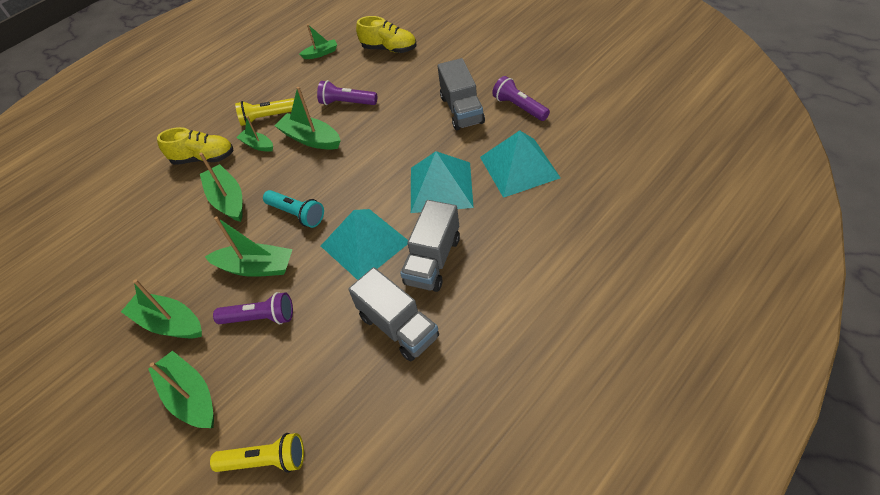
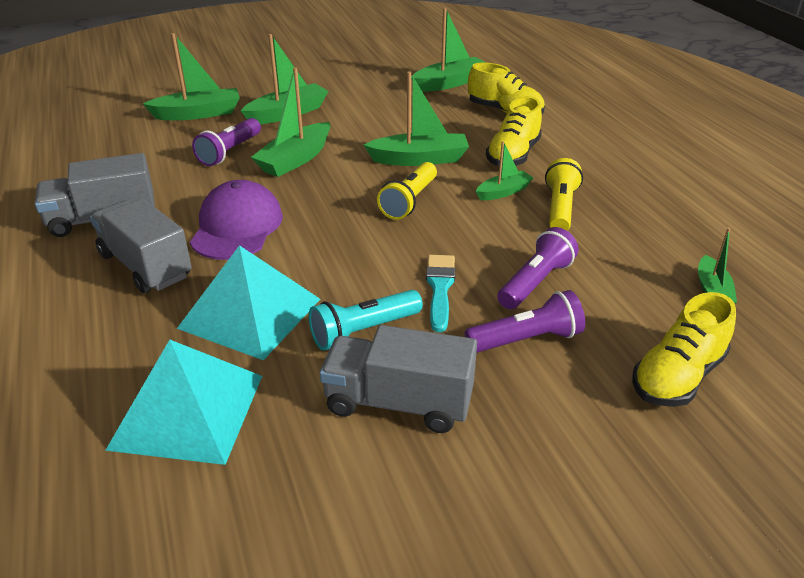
camera: 110 degrees right, 15 degrees down
yellow flashlight [210,433,304,473] -> yellow flashlight moved to [377,162,437,220]
turquoise flashlight [263,190,324,228] -> turquoise flashlight moved to [309,290,423,351]
green boat [275,87,341,150] -> green boat moved to [411,8,484,92]
turquoise pyramid [321,209,408,280] -> purple cap [190,180,283,260]
purple flashlight [492,76,550,121] -> purple flashlight moved to [465,290,585,353]
none -> turquoise brush [426,255,455,332]
none -> yellow shoe [468,62,545,114]

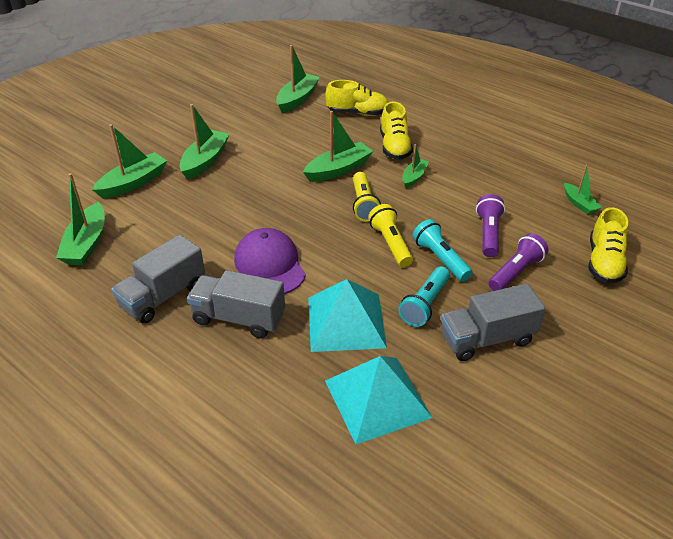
camera: 30 degrees left, 5 degrees up
purple flashlight [192,118,261,166] -> none
green boat [251,67,330,177] -> green boat moved to [56,173,105,265]
turquoise brush [426,255,455,332] -> turquoise flashlight [413,219,473,281]
yellow flashlight [545,158,583,230] -> yellow flashlight moved to [368,204,413,267]

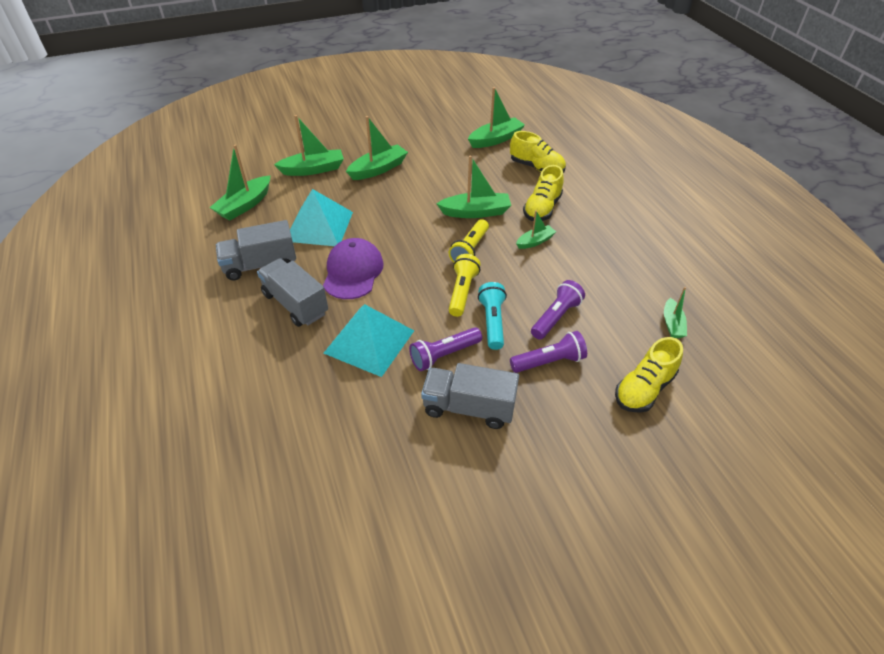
camera: 30 degrees right, 5 degrees up
turquoise pyramid [325,356,432,444] -> turquoise pyramid moved to [290,189,353,246]
turquoise flashlight [398,266,450,327] -> purple flashlight [409,327,482,371]

